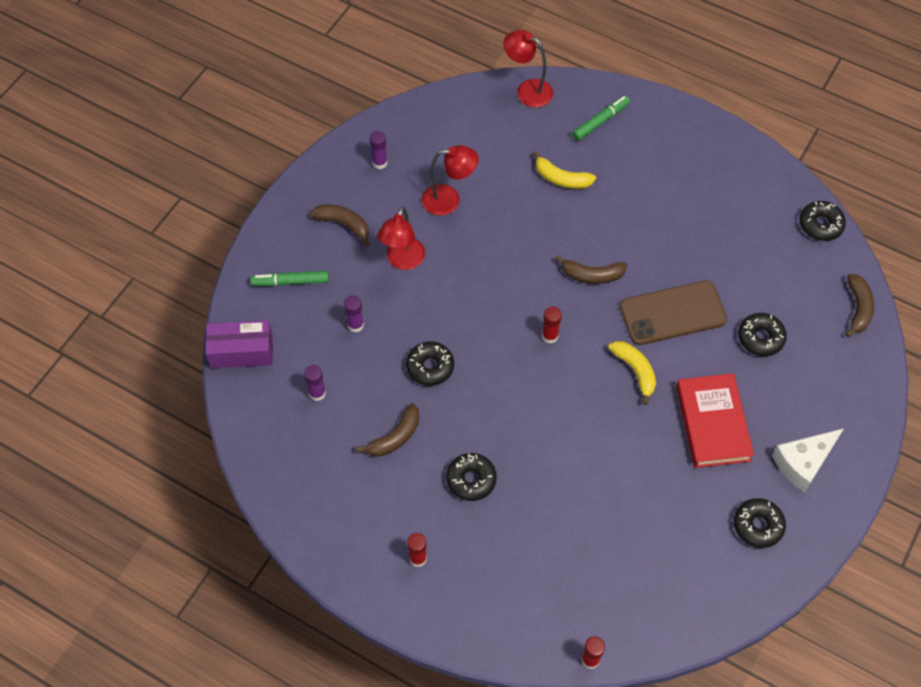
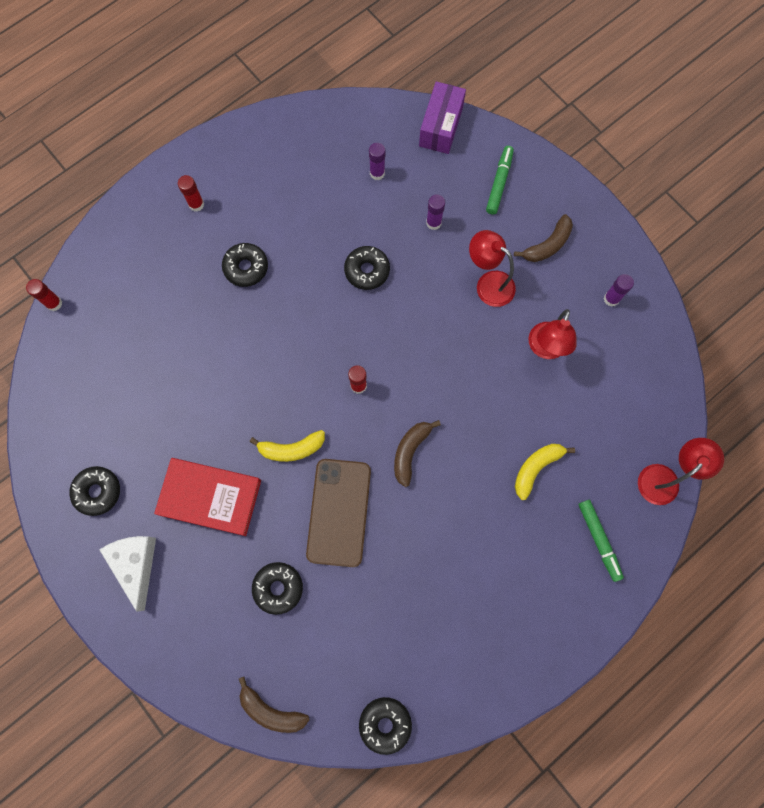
camera: 110 degrees right, 15 degrees up
brown banana [356,403,420,457] -> none

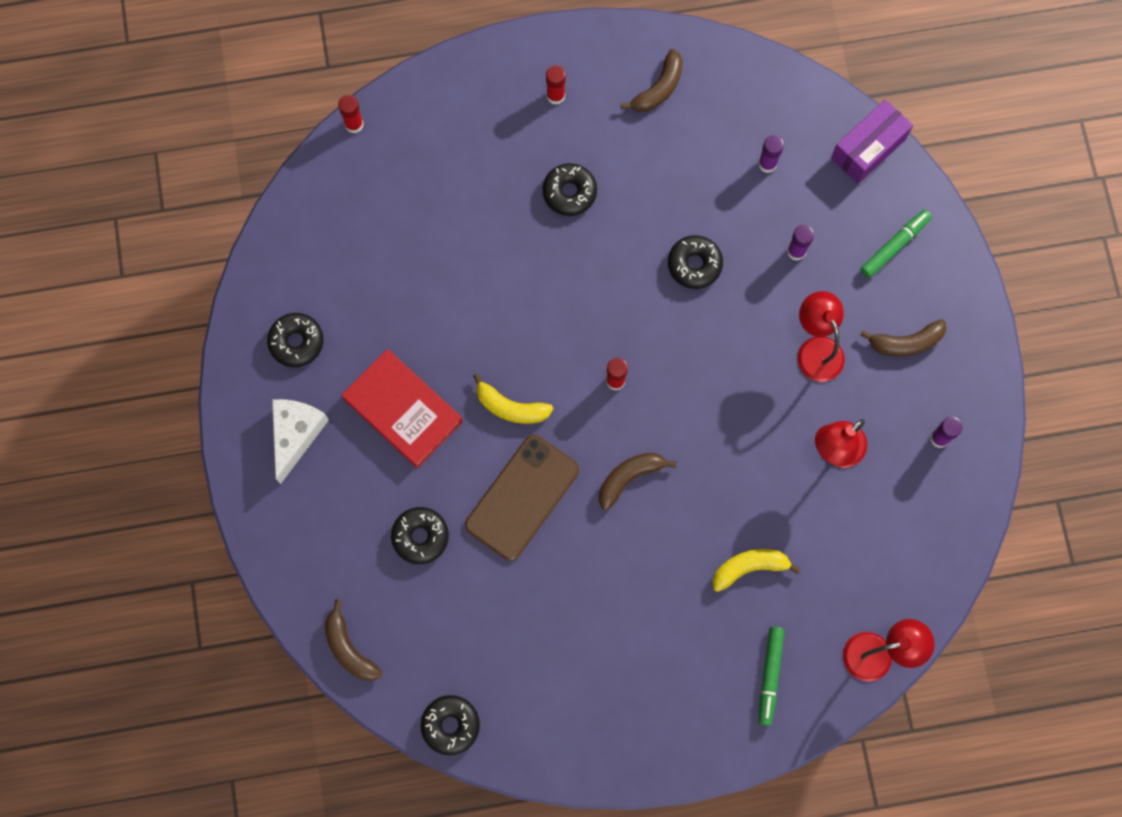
camera: 30 degrees right, 0 degrees up
none -> brown banana [621,49,683,112]

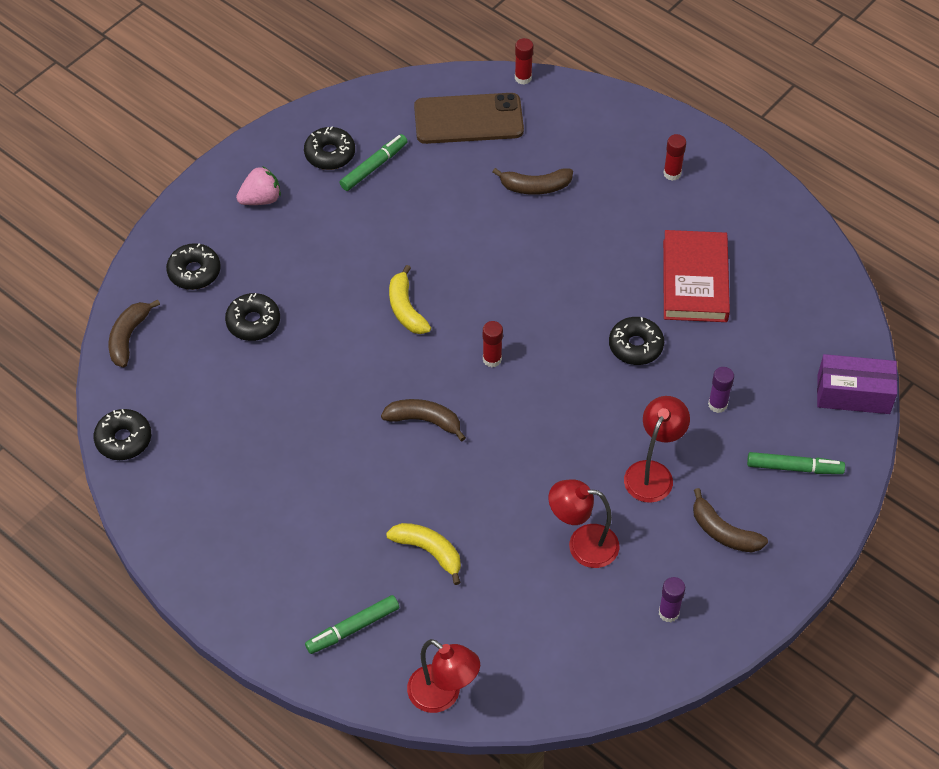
camera: 50 degrees right, 20 degrees down
white cheese [272,399,329,484] -> pink strawberry [236,166,281,205]
red book [341,349,463,468] -> red book moved to [663,230,730,322]
brown phone [465,435,579,561] -> brown phone moved to [414,93,524,144]
black donut [543,163,597,216] -> black donut moved to [166,243,221,290]
brown banana [621,49,683,112] -> brown banana moved to [493,168,573,195]
purple glue stick [758,135,784,173] -> none
none -> green marker [339,134,408,191]

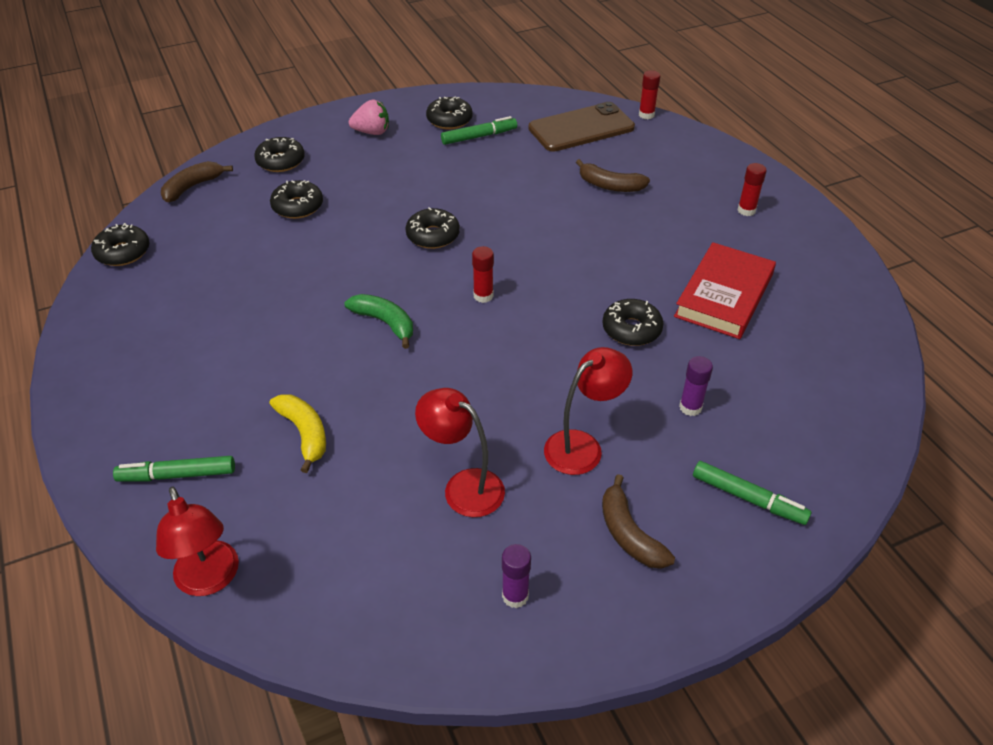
camera: 25 degrees right, 10 degrees down
brown banana [381,399,466,441] -> green banana [344,294,413,349]
yellow banana [389,265,431,334] -> black donut [405,207,460,249]
brown phone [414,93,524,144] -> brown phone turned 45 degrees counterclockwise [529,102,635,152]
purple box [817,354,897,414] -> none

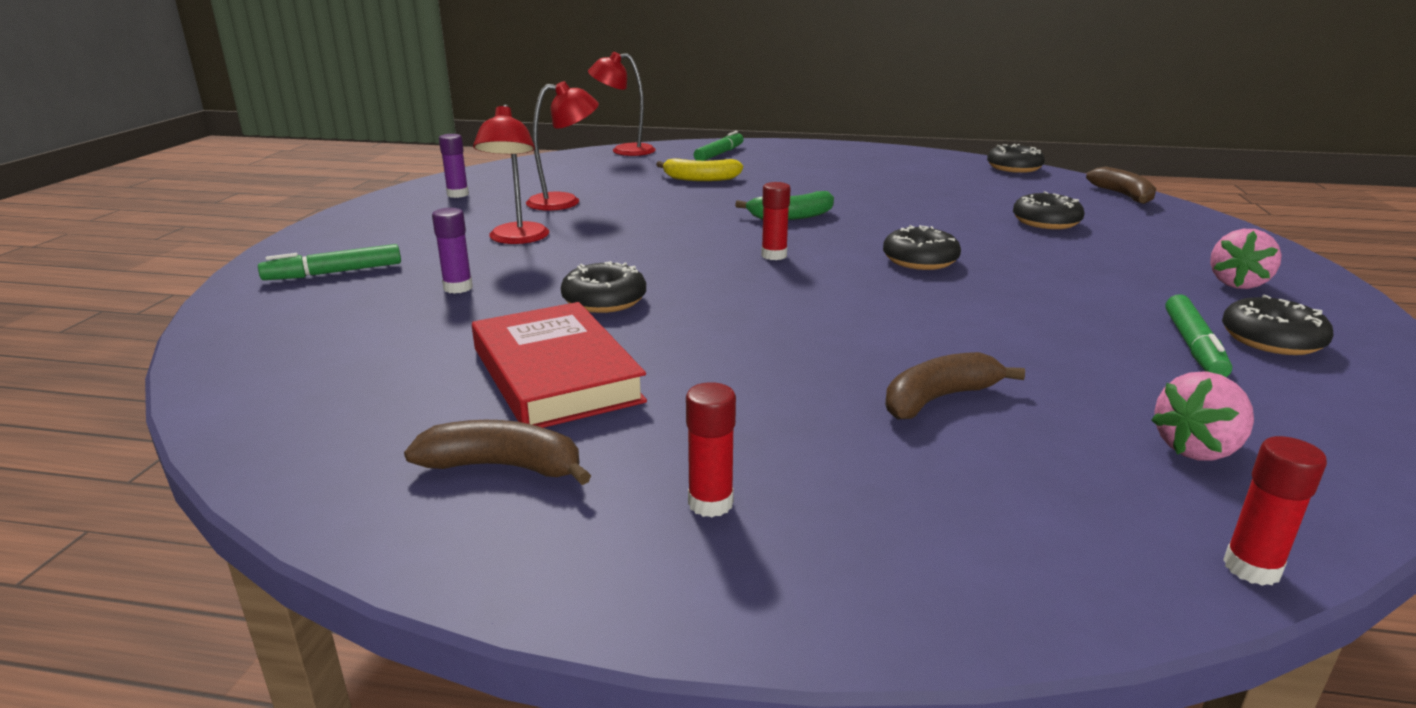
camera: 125 degrees right, 20 degrees down
black donut [254,137,305,172] -> none
brown phone [529,102,635,152] -> pink strawberry [1151,371,1254,461]
brown banana [602,474,675,569] -> brown banana moved to [404,420,591,485]

